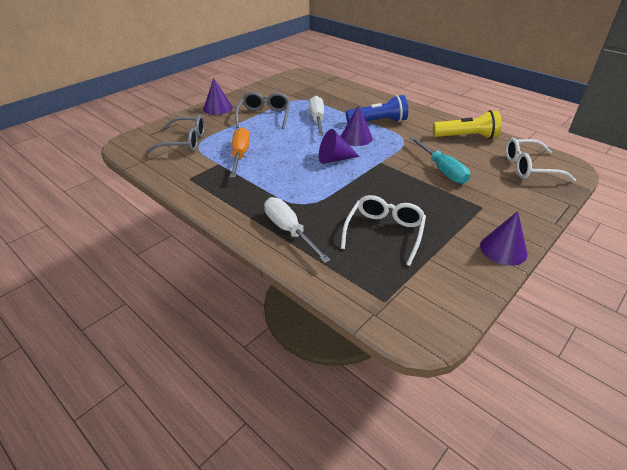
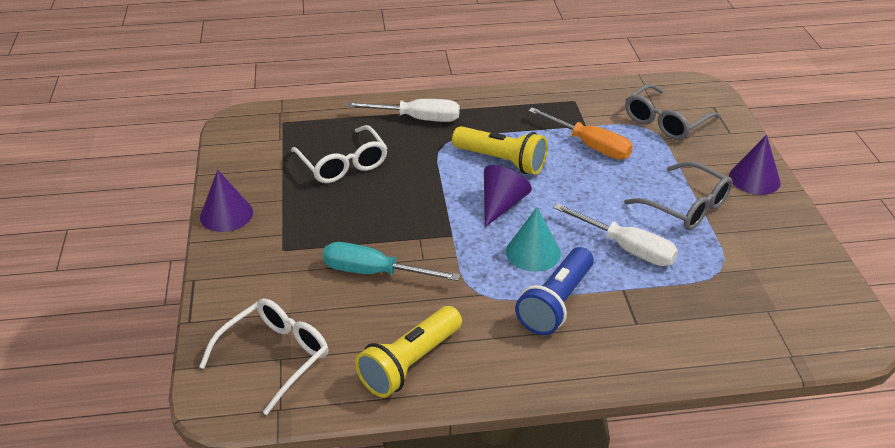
camera: 130 degrees right, 0 degrees up
purple cone [341,105,373,146] -> turquoise cone [506,207,561,272]
none -> yellow flashlight [452,126,548,175]

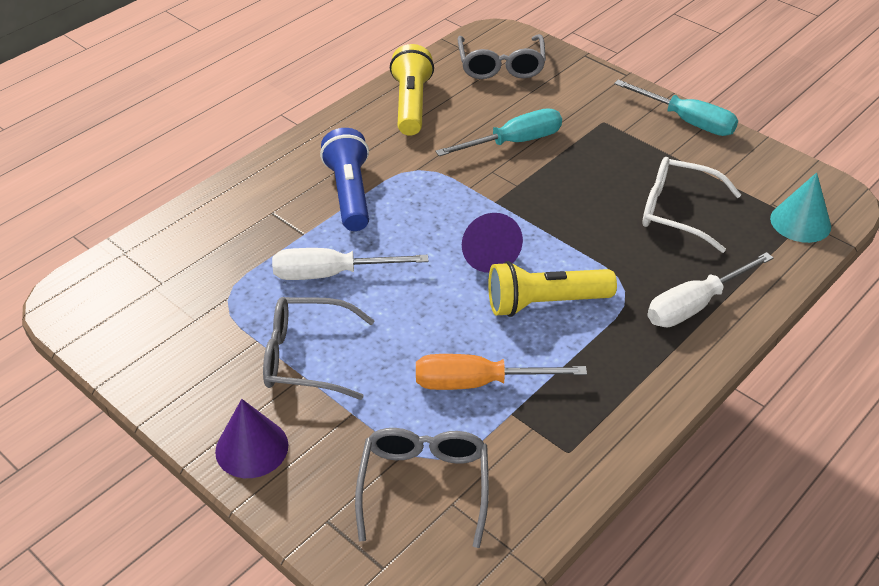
camera: 140 degrees right, 5 degrees up
white glasses [199,298,328,415] -> grey glasses [457,34,546,79]
purple cone [200,170,253,232] -> turquoise screwdriver [614,79,738,136]
turquoise cone [506,207,561,272] -> turquoise cone moved to [770,172,831,243]

